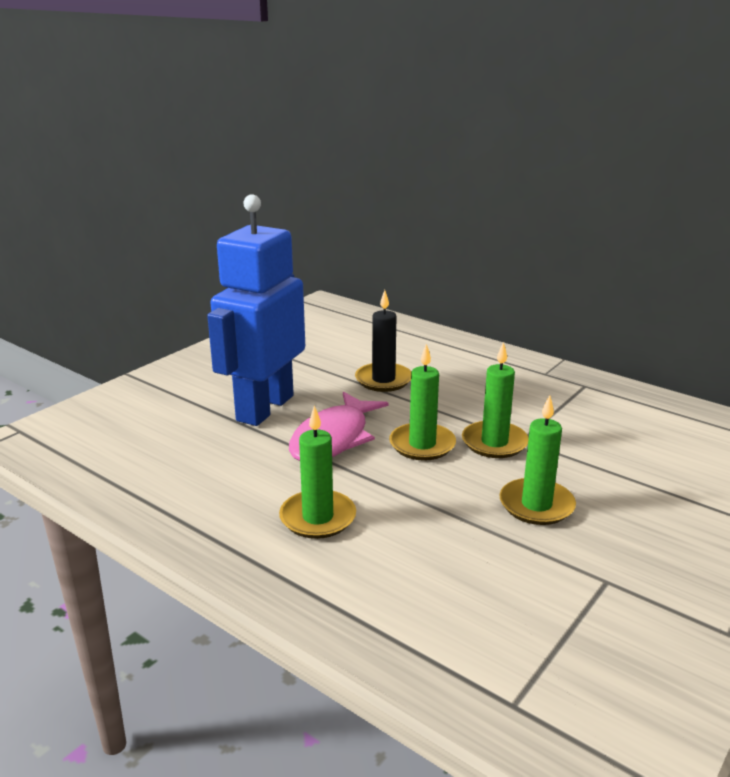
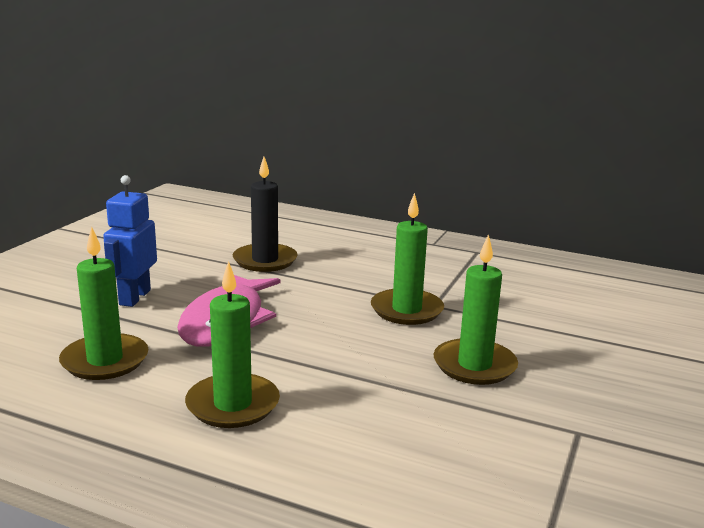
camera: 15 degrees left, 5 degrees down
blue robot [207,194,305,426] -> blue robot [103,175,157,307], size x0.50
green candle [389,344,456,461] -> green candle moved to [59,226,148,380]

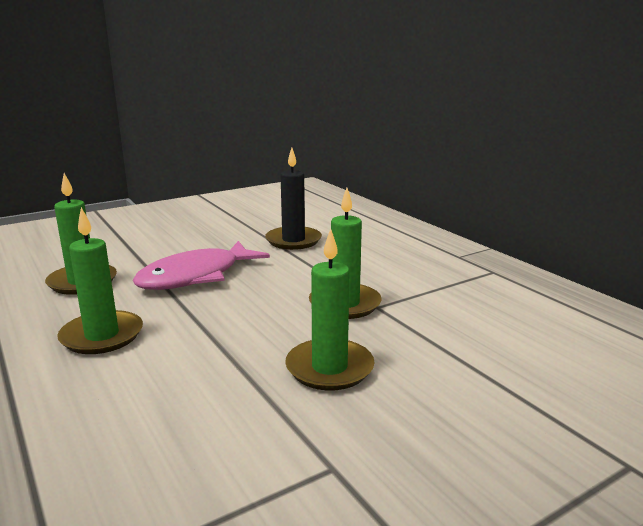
camera: 35 degrees right, 0 degrees up
blue robot [103,175,157,307] -> none

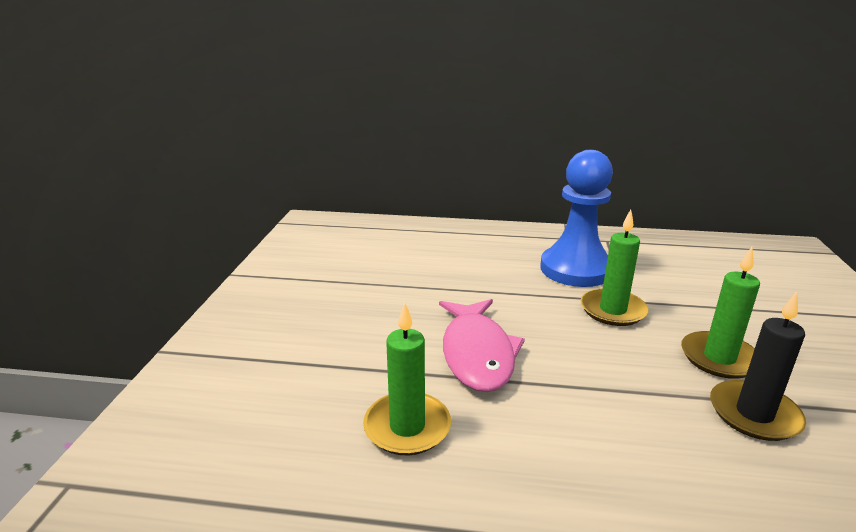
camera: 50 degrees left, 5 degrees up
green candle [57,207,143,354] -> none
black candle [265,148,322,250] -> black candle moved to [710,292,806,441]
none -> blue pawn [540,150,613,287]

